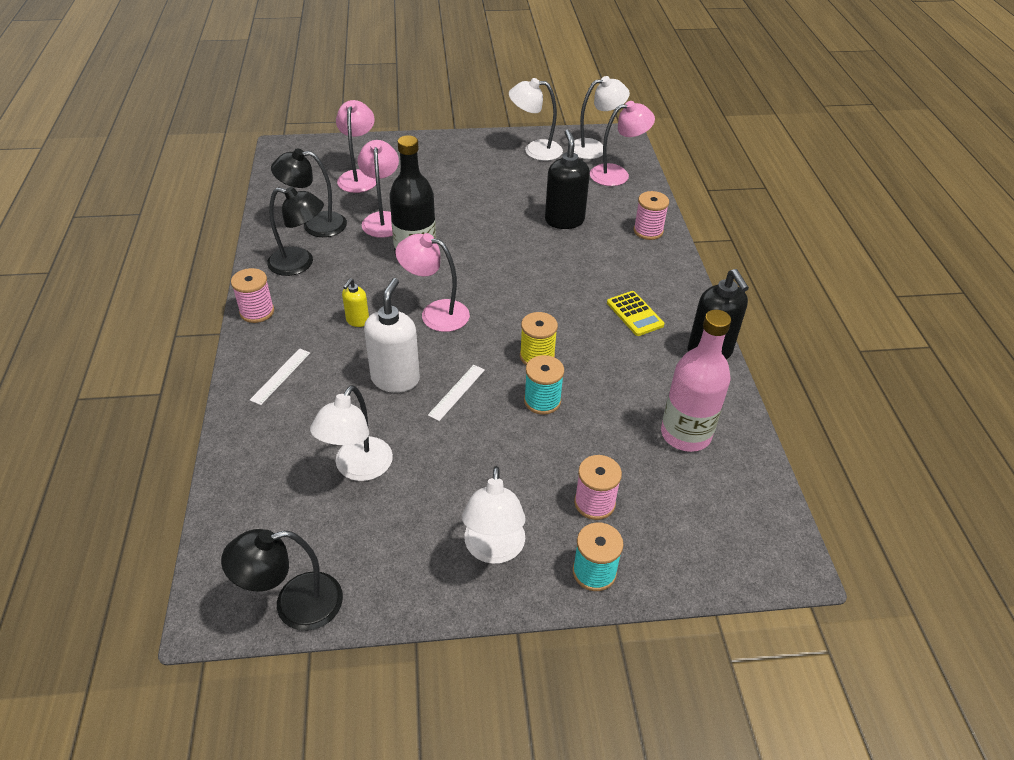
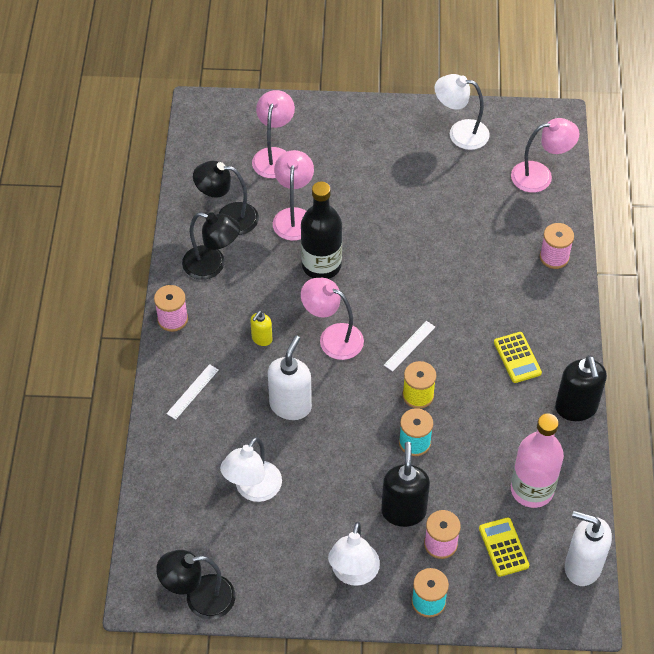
camera: 10 degrees right, 10 degrees up
white ruler [428,365,485,421] -> white ruler moved to [384,321,435,372]
black soap dispenser [545,129,590,229] -> black soap dispenser moved to [381,442,430,527]
white lamp [574,76,630,159] -> none
none -> yellow calculator [479,517,529,577]
none -> white soap dispenser [565,511,612,586]

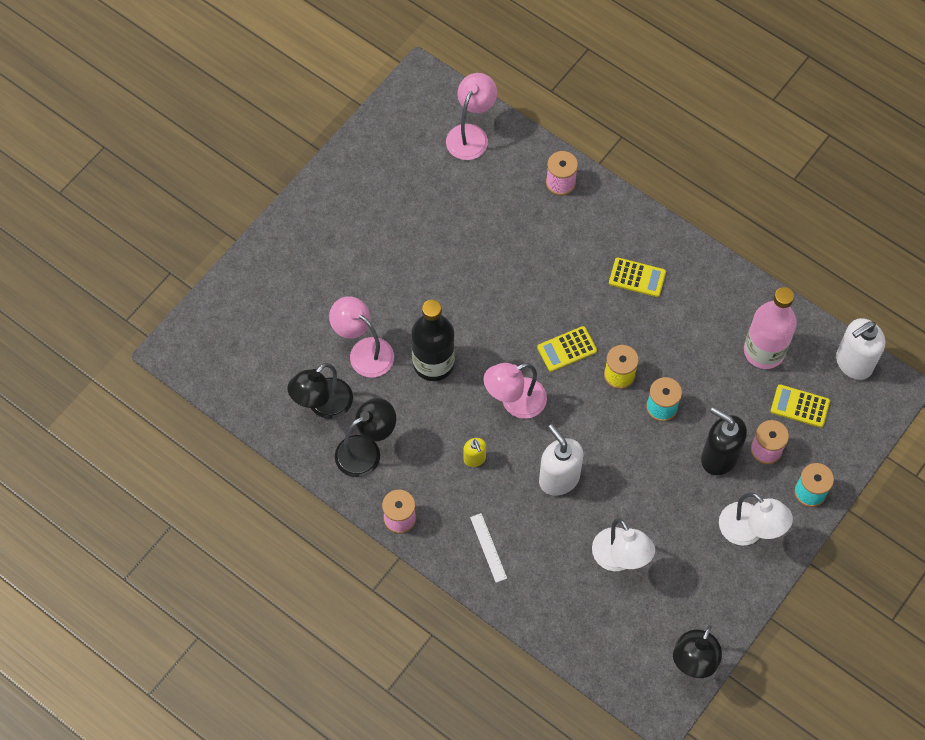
camera: 55 degrees left, 10 degrees up
pink lamp [252,90,295,178] -> none
white ruler [384,321,435,372] -> yellow calculator [537,326,597,372]
white lamp [434,74,490,150] -> none
black soap dispenser [555,355,607,421] -> none

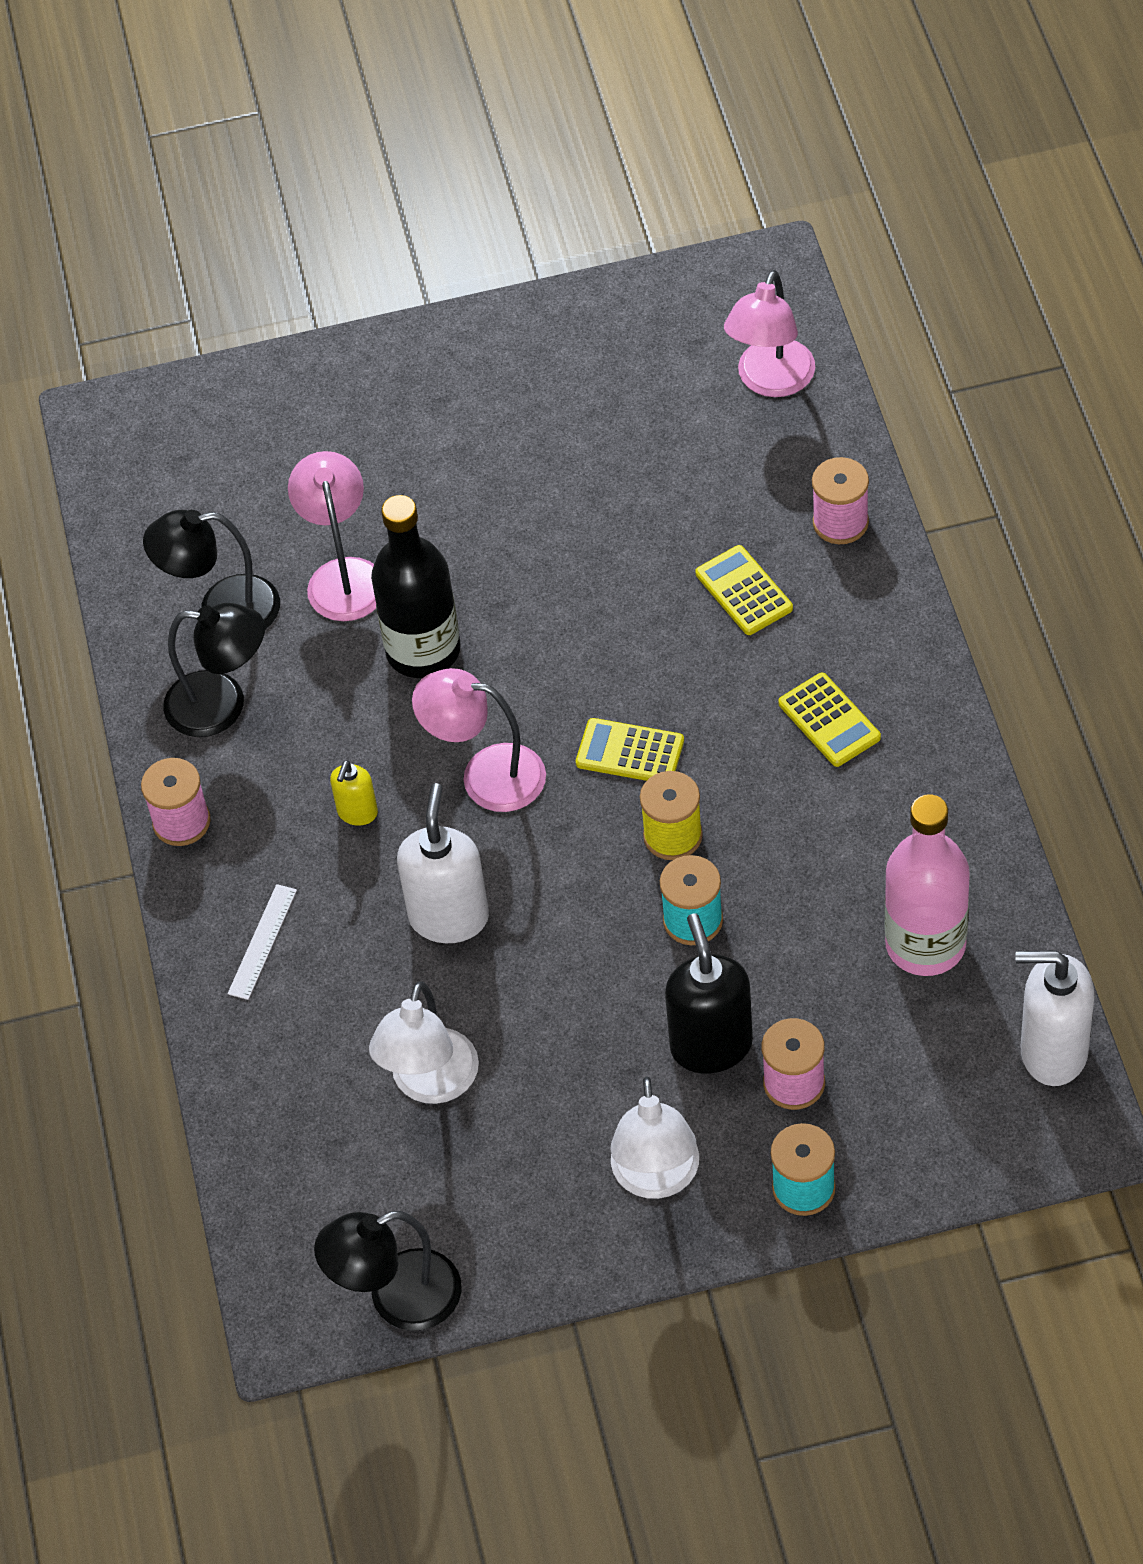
camera: 45 degrees right, 10 degrees down
pink lamp [446,73,497,160] -> pink lamp turned 135 degrees clockwise [724,270,815,397]
yellow calculator [771,384,830,428] -> yellow calculator moved to [695,545,793,635]

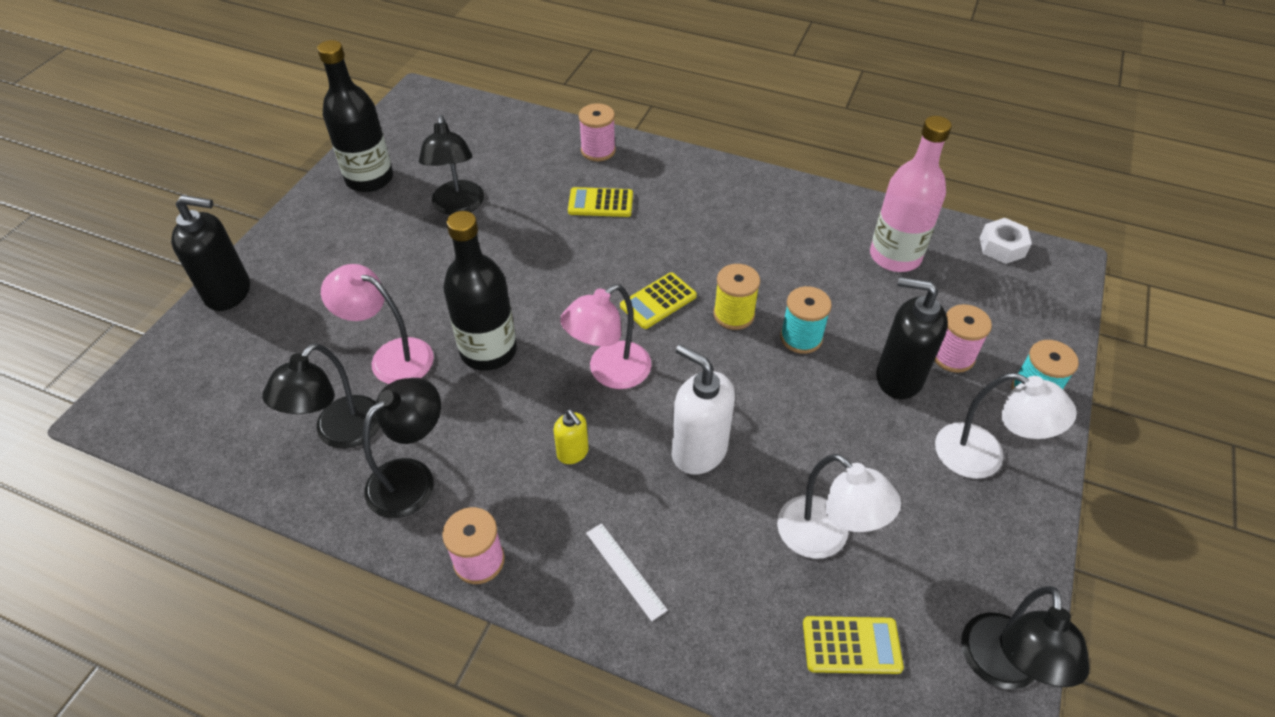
camera: 60 degrees left, 5 degrees down
pink lamp [724,270,815,397] -> none
yellow calculator [778,673,881,767] -> yellow calculator moved to [803,616,904,674]
white soap dispenser [1015,950,1094,1086] -> white nut [980,218,1032,264]
none -> black soap dispenser [171,195,250,311]
none -> black bottle [317,40,393,192]
none -> black lamp [419,115,484,215]

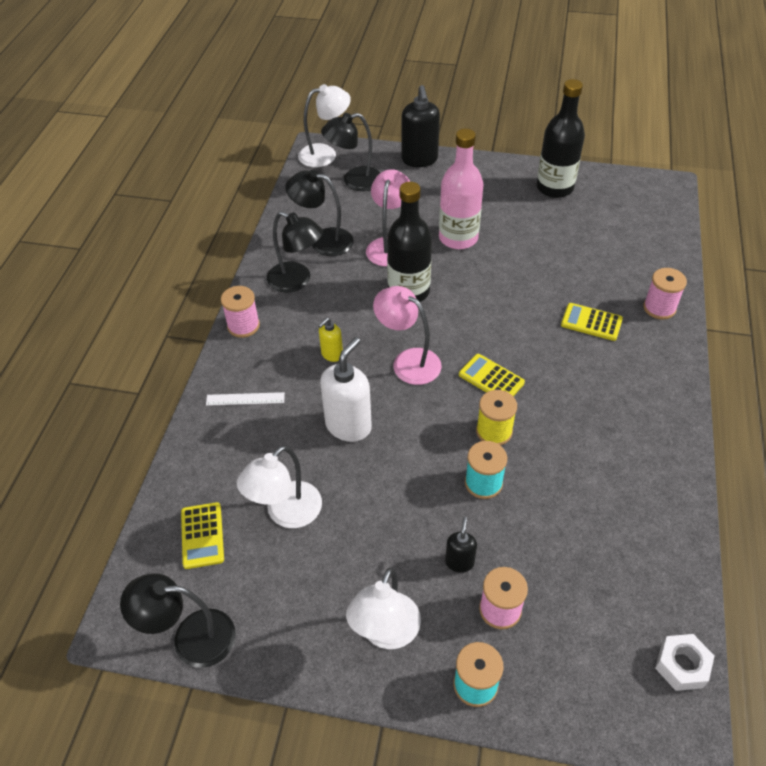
camera: 80 degrees right, 0 degrees up
black lamp [419,115,484,215] -> black lamp moved to [321,113,380,191]
yellow calculator [568,187,633,217] -> yellow calculator turned 60 degrees counterclockwise [561,303,623,341]
white ruler [586,523,668,621] -> white ruler turned 45 degrees clockwise [206,392,285,406]
pink bottle [870,116,952,272] -> pink bottle moved to [439,129,484,249]
black soap dispenser [876,277,948,399] -> black soap dispenser [445,517,477,573], size x0.53
none -> white lamp [298,84,351,167]

